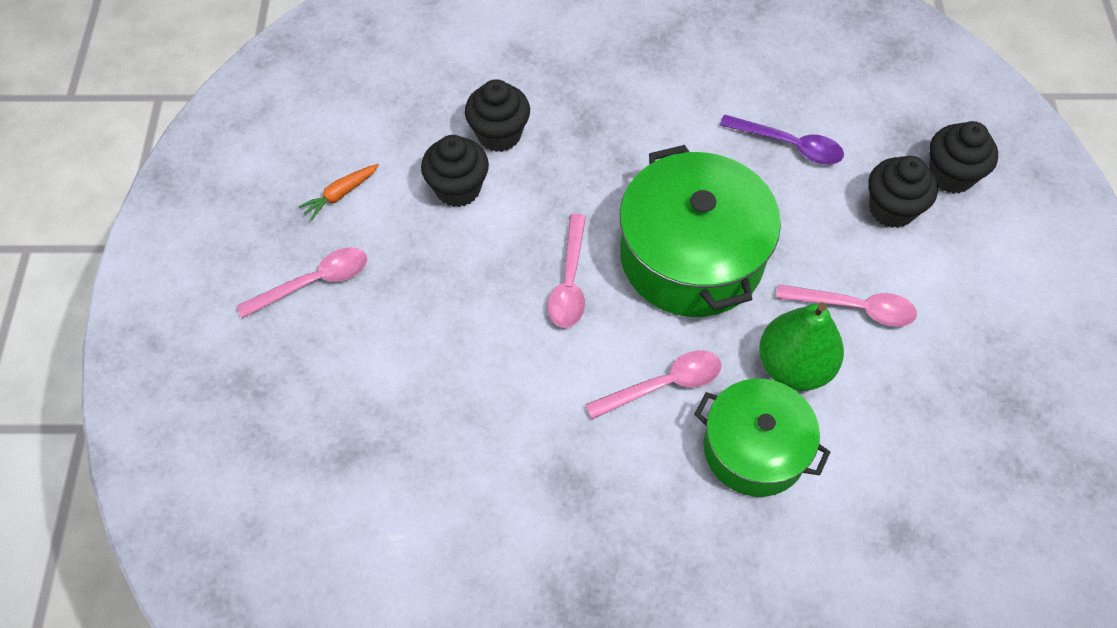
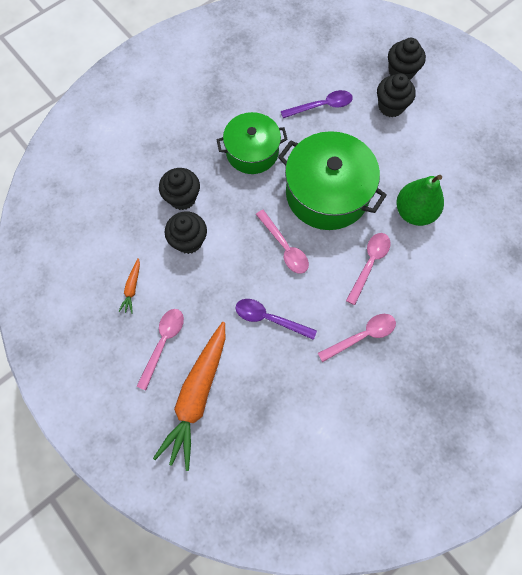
camera: 40 degrees left, 10 degrees up
green pot [694,379,830,497] -> green pot moved to [216,112,288,174]
pink spoon [776,284,917,327] -> pink spoon moved to [318,314,396,362]
none -> orange carrot [153,322,226,471]
none -> purple spoon [236,299,317,340]

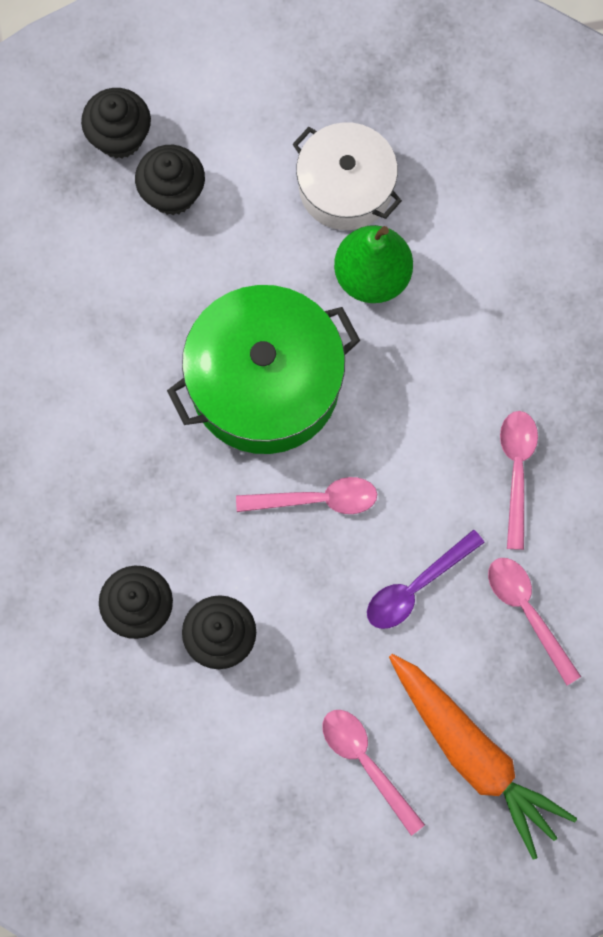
camera: 60 degrees left, 5 degrees up
orange carrot [118,258,140,314] -> none
green pot [216,112,288,174] -> none
purple spoon [281,90,353,118] -> none
pink spoon [346,233,391,305] -> pink spoon moved to [488,558,581,685]
none -> white pot [292,122,402,230]

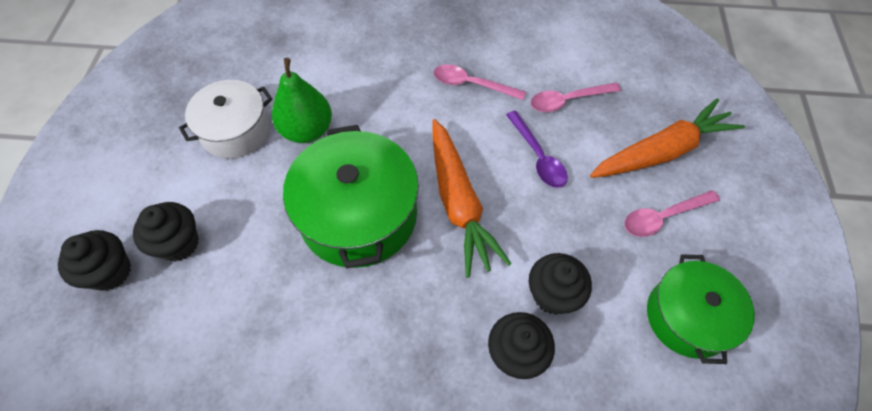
camera: 75 degrees left, 15 degrees down
pink spoon [236,477,377,514] -> orange carrot [432,119,511,278]
none -> green pot [647,254,755,364]

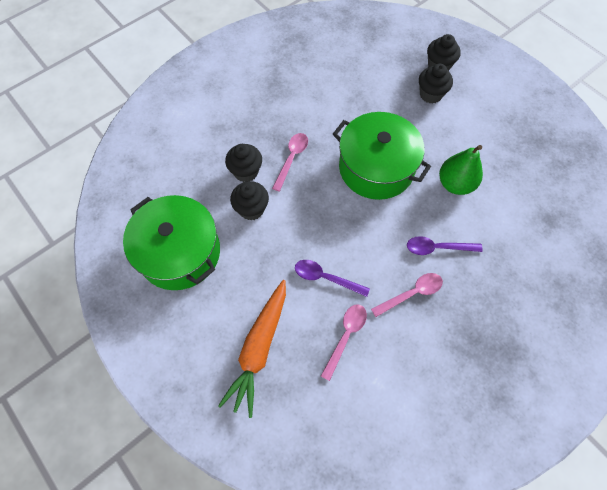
camera: 135 degrees right, 5 degrees up
white pot [179,80,272,159] -> none
orange carrot [432,119,511,278] -> none
pink spoon [624,190,720,237] -> pink spoon moved to [272,133,308,192]
green pot [647,254,755,364] -> green pot [123,195,220,290], size x1.54
none -> purple spoon [407,236,483,255]

